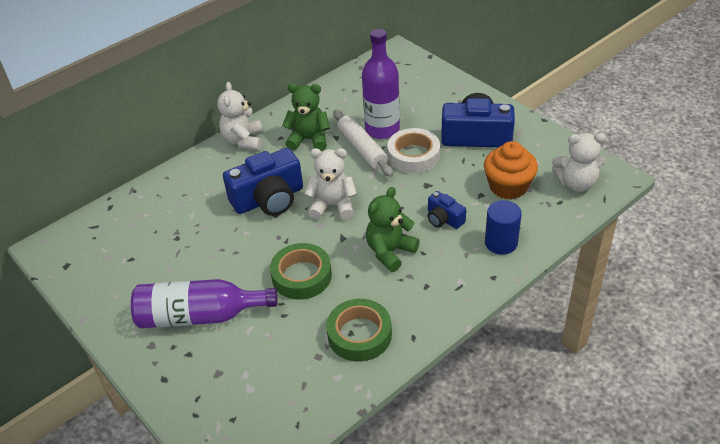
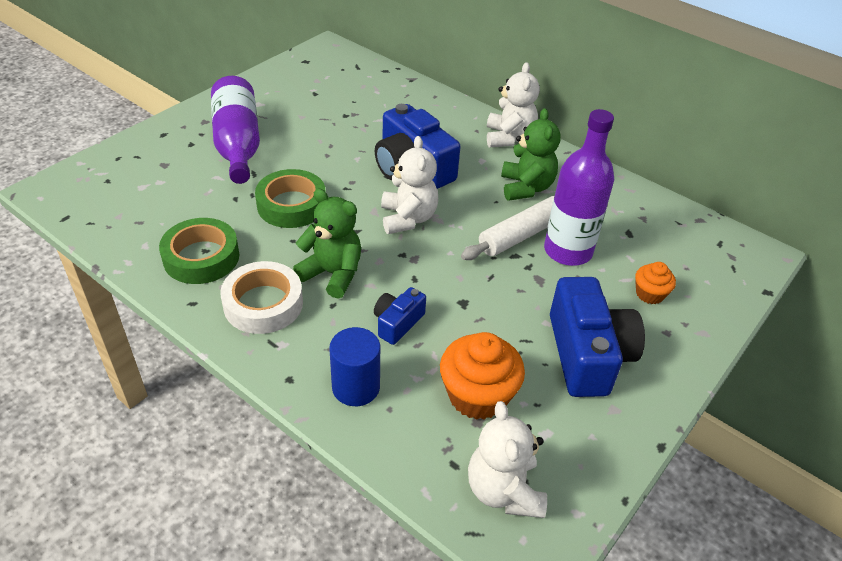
camera: 75 degrees right, 0 degrees up
white teddy bear [217,82,263,150] -> white teddy bear turned 105 degrees clockwise [487,62,540,147]
white tape [387,128,440,173] -> white tape moved to [220,261,303,334]
none -> orange cupcake [635,262,676,304]

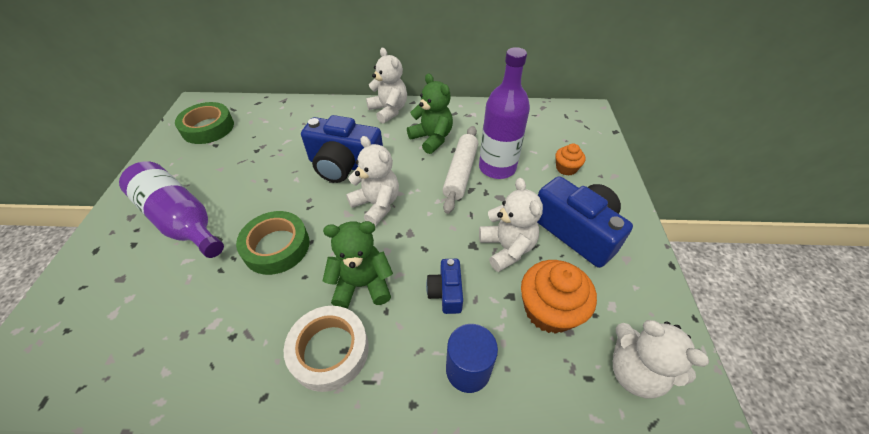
camera: 35 degrees left, 5 degrees up
green tape [159,218,239,284] -> green tape moved to [175,102,234,144]
none -> white teddy bear [479,178,543,272]

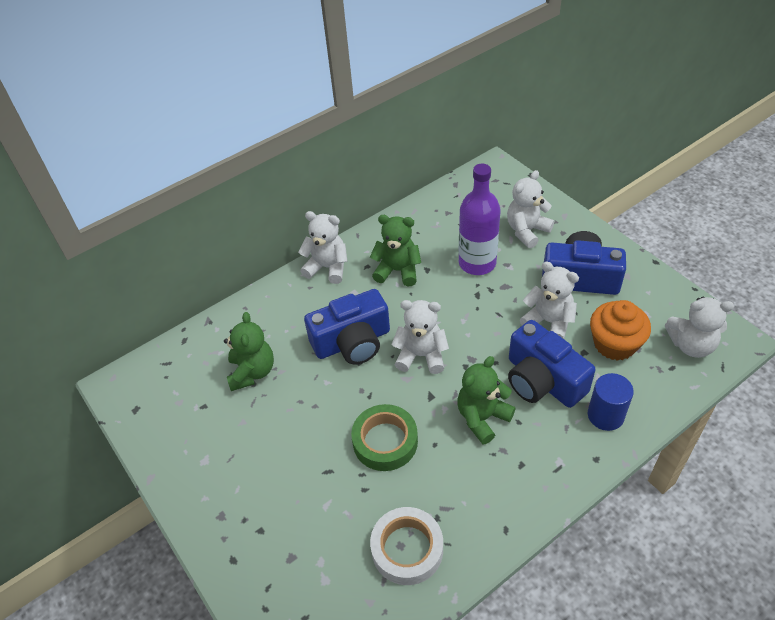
camera: 35 degrees left, 0 degrees up
purple bottle [119,161,224,258] -> none
green tape [175,102,234,144] -> none
white tape [284,306,369,392] -> white tape moved to [370,507,443,585]
blue camera [426,259,463,314] -> blue camera [508,320,595,408], size x1.95
white rolling pin [443,126,478,214] -> none
orange cupcake [555,143,586,176] -> white teddy bear [507,170,554,248]
none -> green teddy bear [224,312,274,391]

